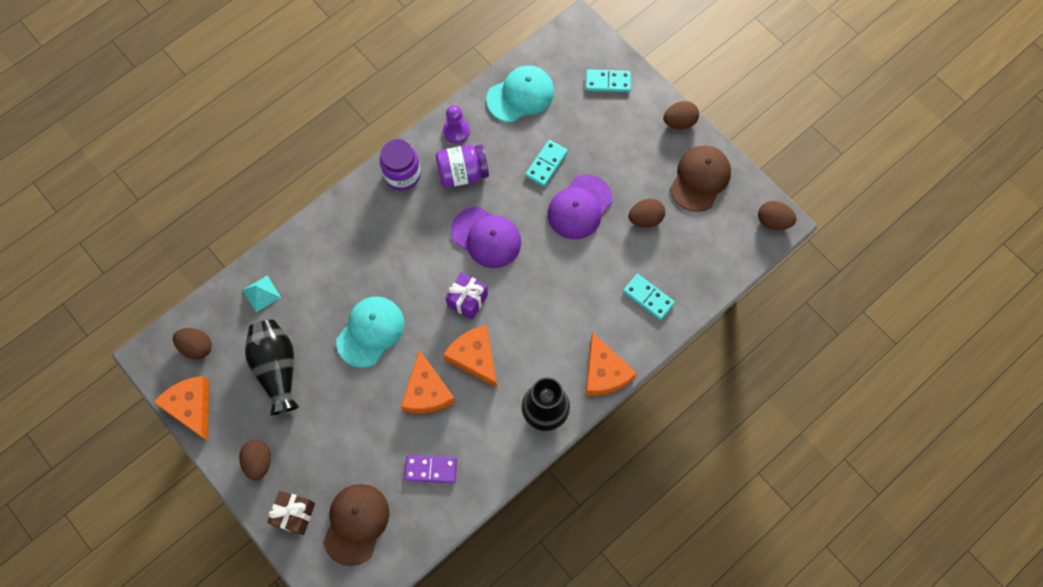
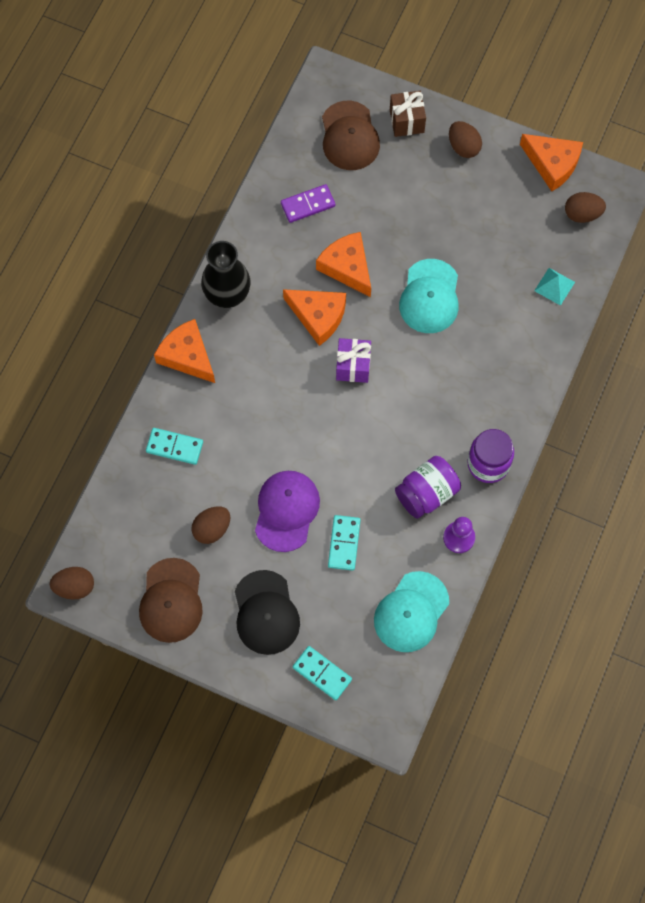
camera: 155 degrees right, 0 degrees up
black vase [245,320,299,415] -> none
purple cap [451,207,521,268] -> none
turquoise domino [586,69,631,92] -> turquoise domino turned 60 degrees clockwise [293,646,352,700]
brown egg [663,101,699,129] -> none
none -> black cap [235,570,300,655]

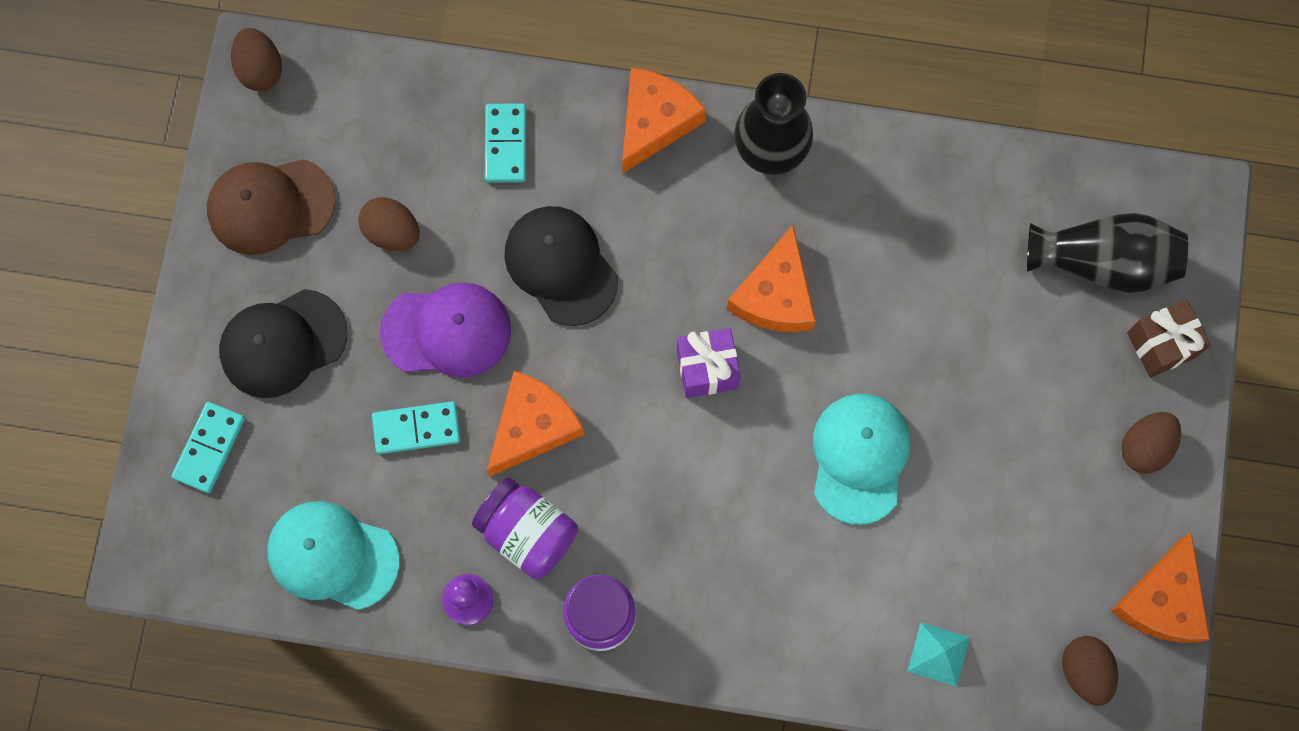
camera: 75 degrees right, 5 degrees up
purple domino [281,184,335,223] -> none
orange cheese [316,232,371,297] -> orange cheese moved to [487,371,584,477]
brown cap [322,101,380,170] -> black vase [1027,213,1188,293]
turquoise cap [399,259,459,333] -> turquoise cap turned 105 degrees clockwise [813,394,910,525]
none -> black cap [504,206,618,326]

